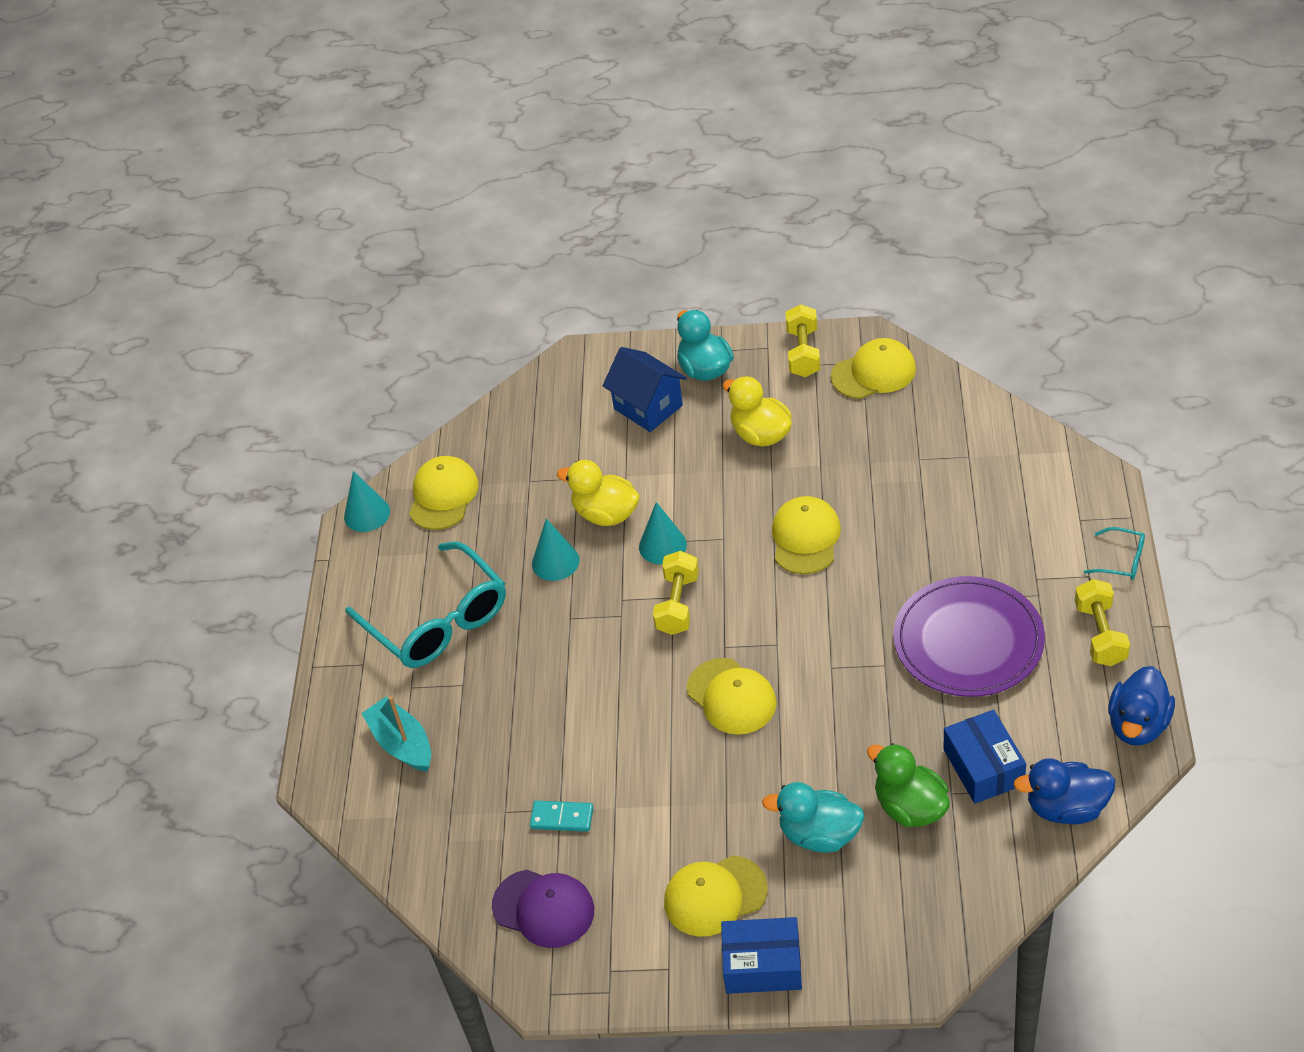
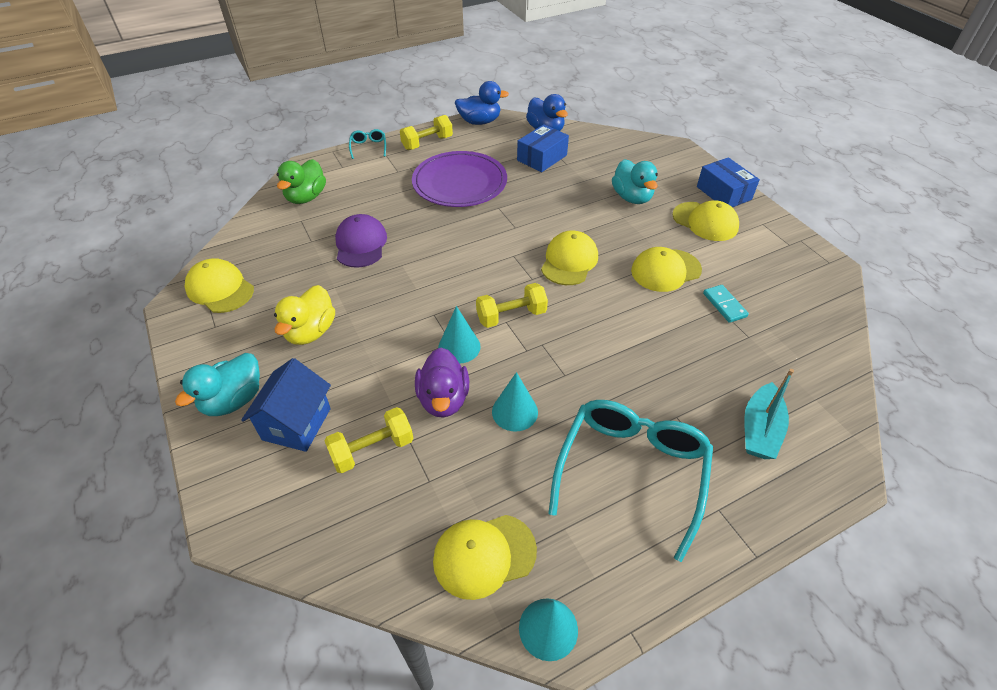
camera: 125 degrees left, 0 degrees up
purple cap [492,870,594,948] -> purple cap moved to [335,214,387,268]
yellow duck [557,460,640,526] -> purple duck [415,348,469,418]
yellow cap [772,496,841,574] -> yellow cap moved to [631,247,702,292]
yellow dumbbell [785,304,820,377] -> yellow dumbbell moved to [324,407,414,473]
green duck [867,743,950,827] -> green duck moved to [277,159,326,204]

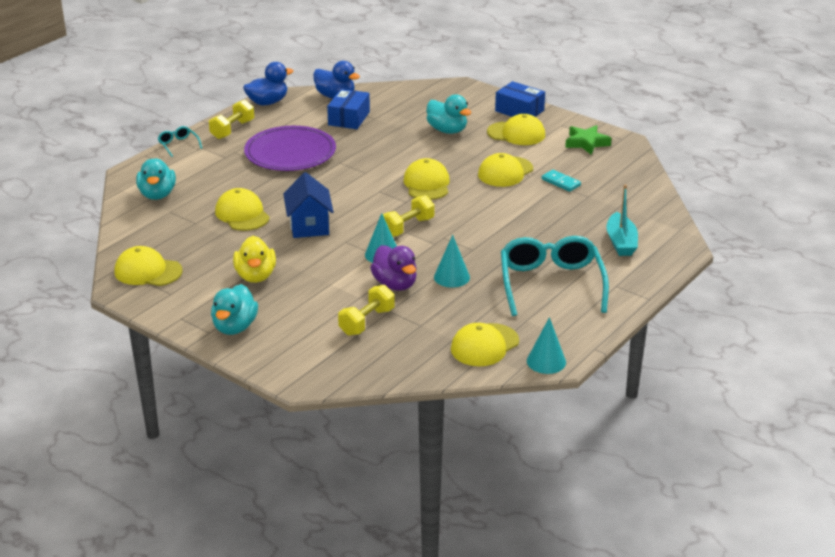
camera: 25 degrees left, 15 degrees down
blue house [241,358,331,452] -> blue house moved to [283,172,333,238]
green duck [277,159,326,204] -> turquoise duck [136,158,176,200]
purple cap [335,214,387,268] -> yellow cap [215,188,270,231]
none -> green star [565,125,612,155]

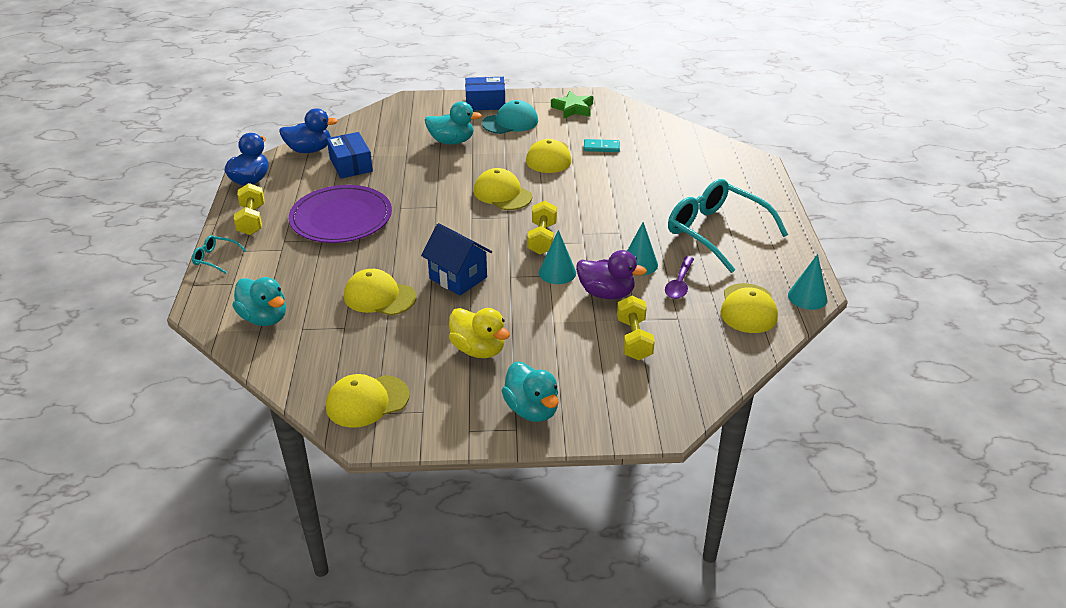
camera: 40 degrees left, 5 degrees up
yellow cap [487,114,545,145] -> turquoise cap [482,100,538,134]
turquoise boat [607,184,638,256] -> none
none -> purple spoon [665,256,694,299]

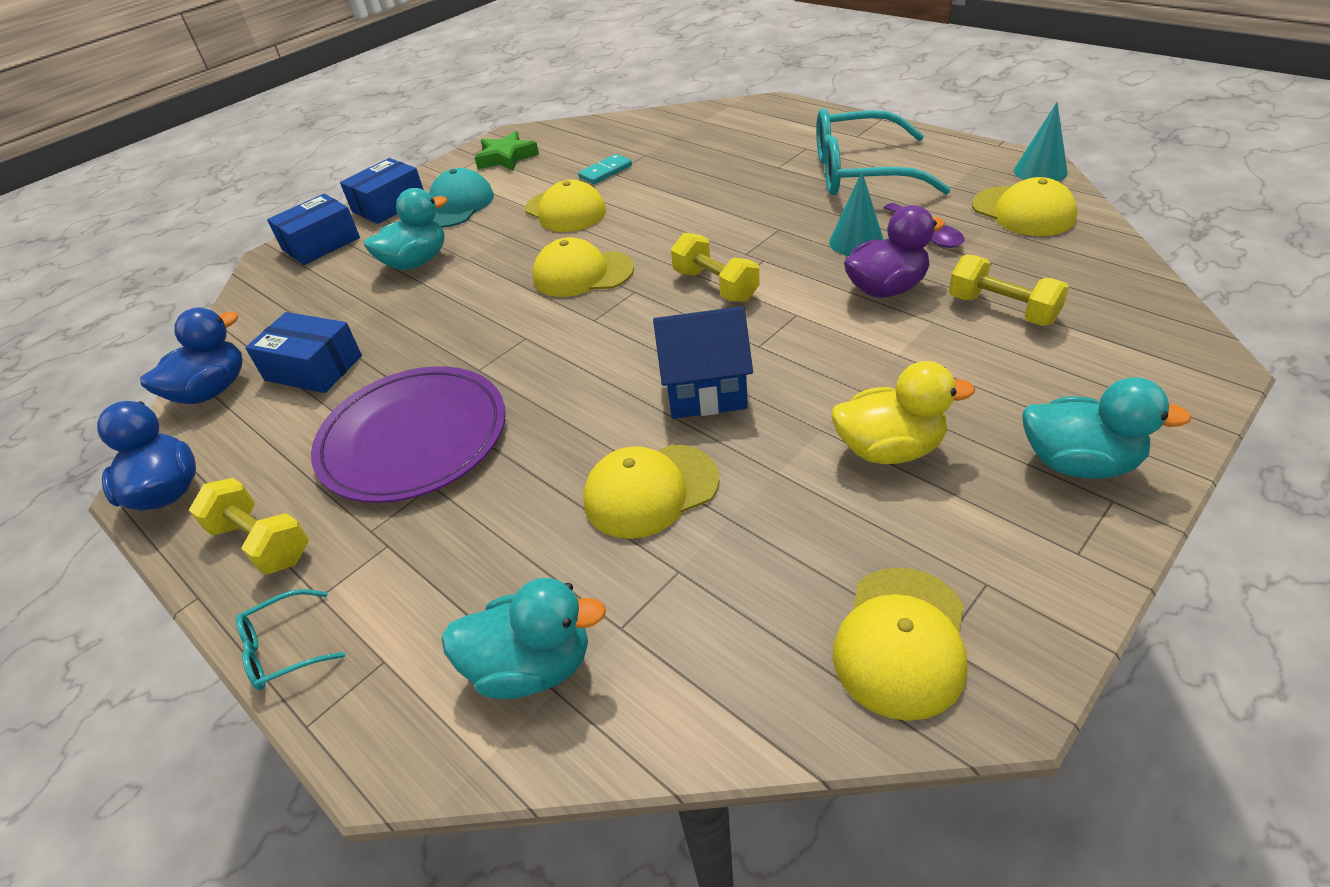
camera: 40 degrees left, 5 degrees up
turquoise cone [539,230,576,284] -> none
none -> blue box [267,194,360,265]

